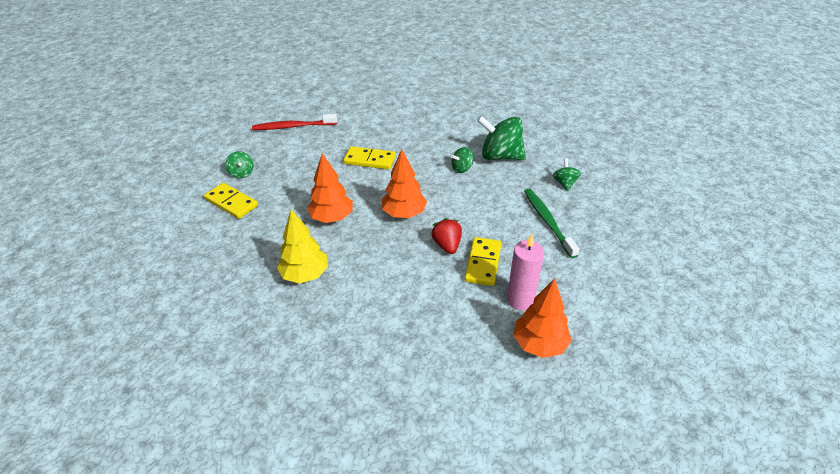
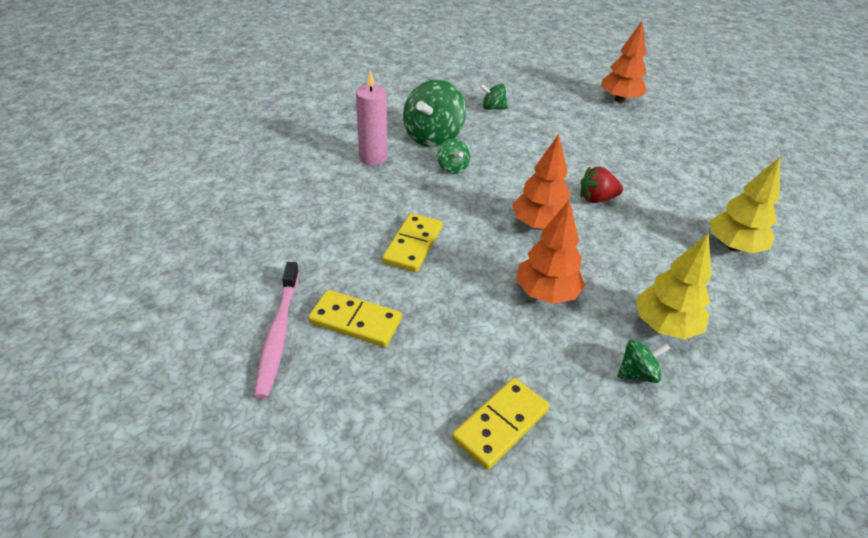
camera: 85 degrees left, 0 degrees up
green spinning top [225,151,253,178] -> green spinning top moved to [617,340,670,383]
red toothbrush [252,114,337,130] -> pink toothbrush [254,262,299,399]
yellow domino [465,237,502,286] -> yellow domino moved to [308,290,402,347]
pink candle [507,234,544,310] -> pink candle moved to [356,70,387,166]
orange tree [513,278,572,358] -> orange tree moved to [601,21,648,103]
green toothbrush [524,189,579,258] -> none
none -> yellow tree [710,157,780,253]

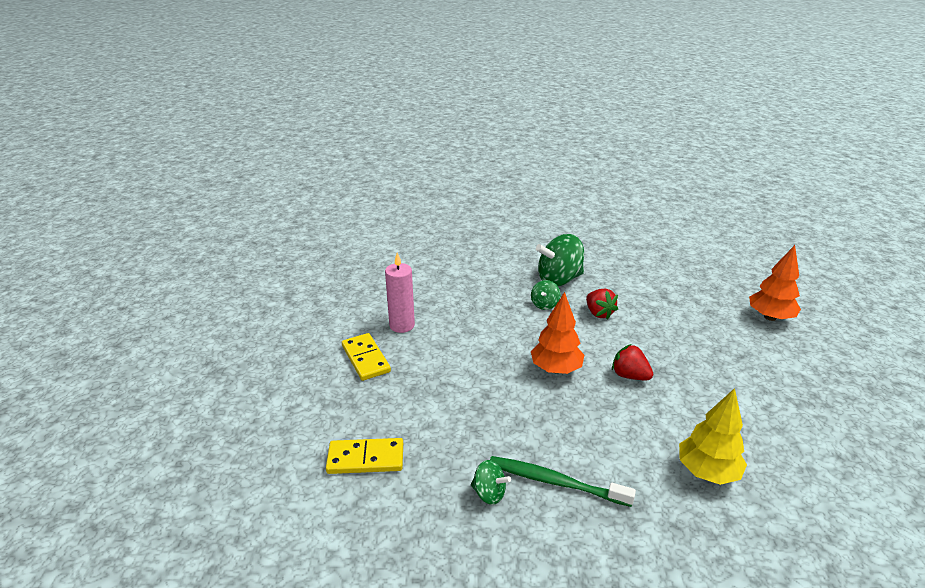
camera: 45 degrees right, 10 degrees down
pink toothbrush [254,262,299,399] -> none
pink candle [356,70,387,166] -> pink candle moved to [385,253,415,333]
yellow domino [382,213,443,272] -> none
green spinning top [480,84,508,110] -> none
orange tree [516,199,585,304] -> none
yellow tree [636,233,711,340] -> green toothbrush [490,456,636,507]
none -> red strawberry [586,289,618,320]

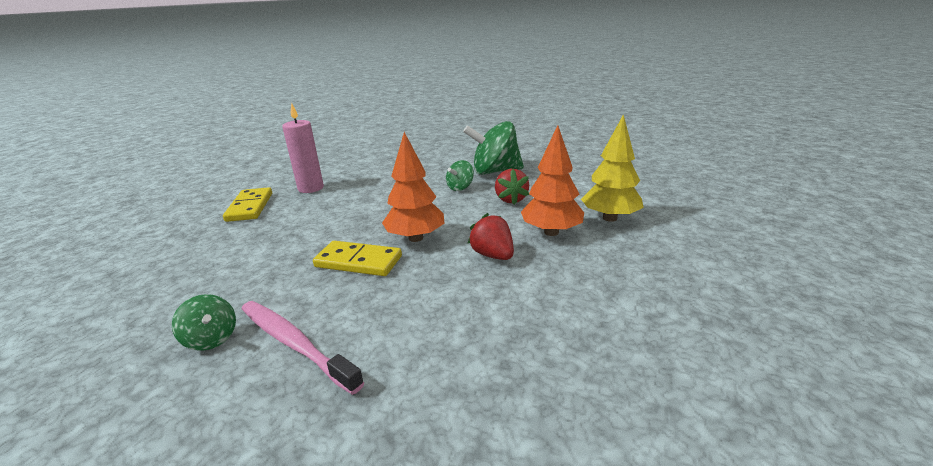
camera: 20 degrees right, 5 degrees down
yellow domino [326,438,403,474] -> yellow domino moved to [313,241,402,276]
green toothbrush [490,456,636,507] -> pink toothbrush [242,301,364,395]
yellow tree [679,388,747,485] -> yellow tree moved to [581,114,644,222]
orange tree [749,245,801,321] -> orange tree moved to [521,125,584,236]

